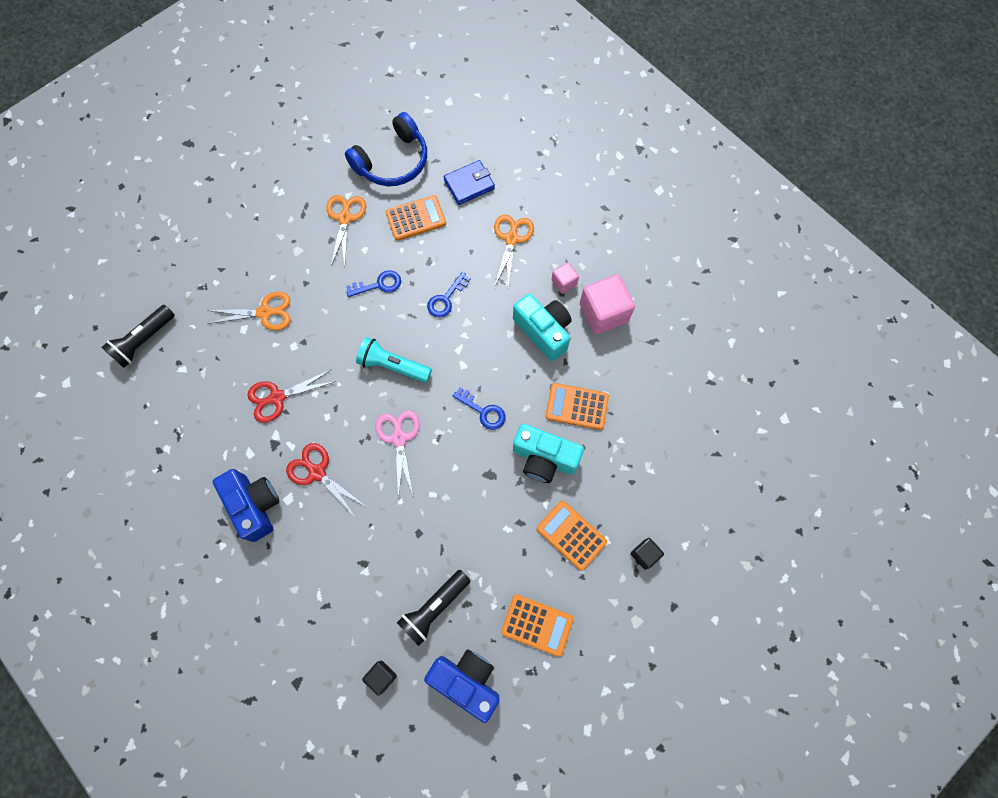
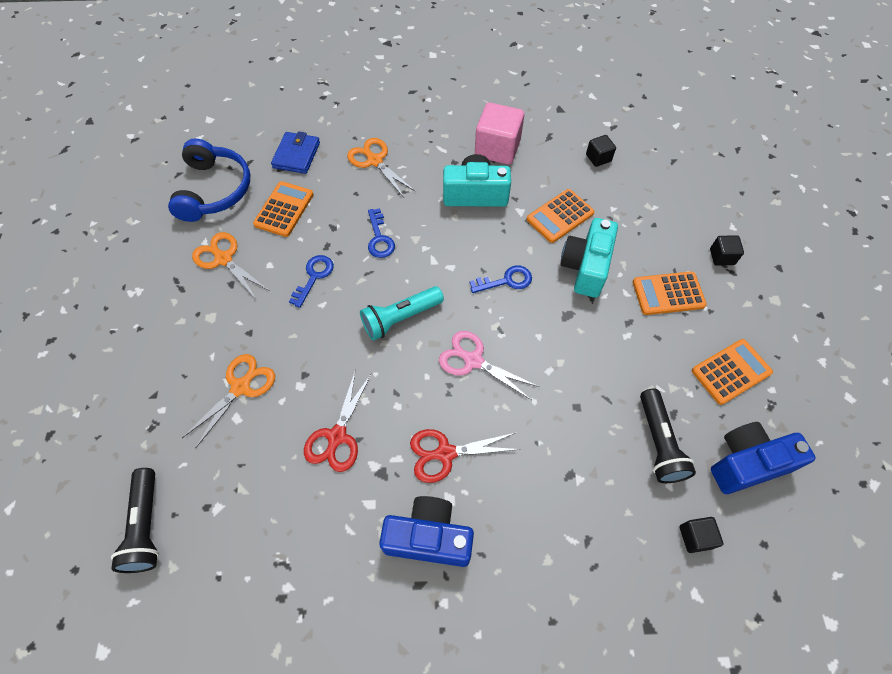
camera: 50 degrees left, 10 degrees down
turquoise camera [513,424,584,483] -> turquoise camera turned 135 degrees clockwise [560,218,618,298]
pink cube [552,262,579,294] -> none
none -> black cube [586,135,616,167]

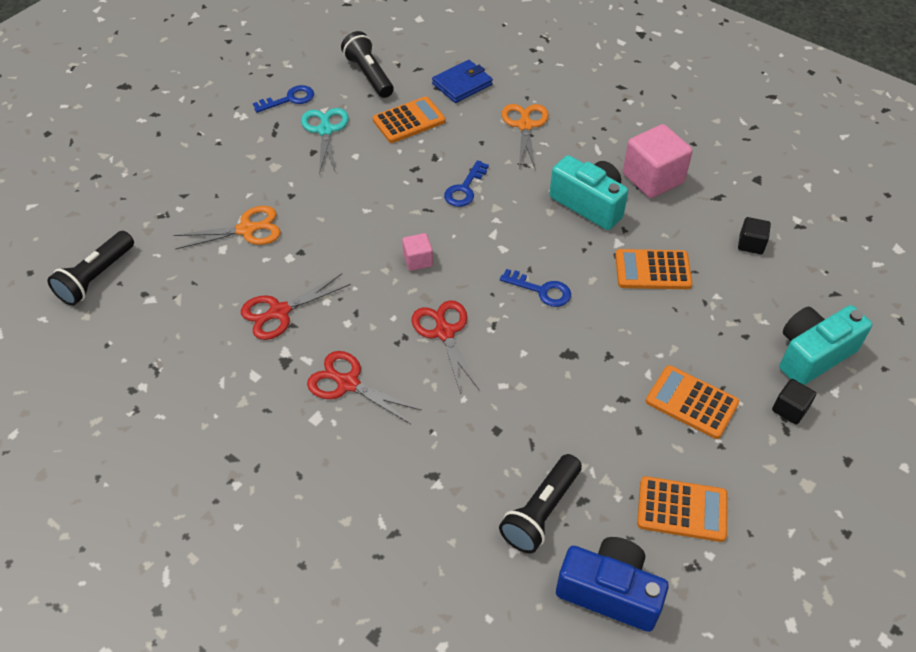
camera: 40 degrees right, 10 degrees down
blue headphones [168,138,250,222] -> black flashlight [341,31,394,98]
orange scissors [192,232,268,299] -> turquoise scissors [301,108,349,174]
blue key [289,255,334,308] -> blue key moved to [253,85,314,113]
turquoise flashlight [360,286,444,340] -> pink cube [402,233,433,271]
blue camera [379,496,474,567] -> none
pink scissors [439,331,539,400] -> red scissors [412,300,480,394]
turquoise camera [560,218,618,298] -> turquoise camera moved to [779,305,872,385]
black cube [680,517,723,553] -> none

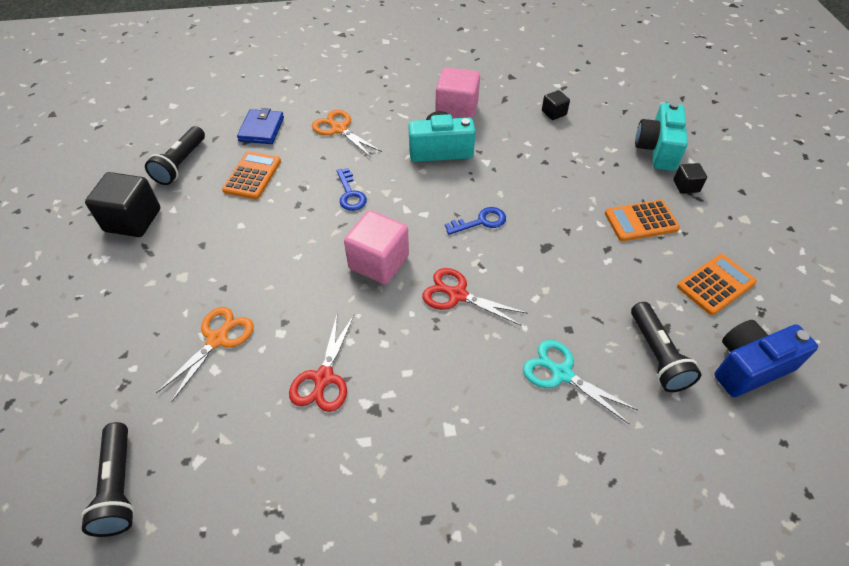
camera: 45 degrees left, 0 degrees up
blue key [253,85,314,113] -> black cube [85,172,160,237]
turquoise scissors [301,108,349,174] -> turquoise scissors moved to [523,340,638,425]
red scissors [307,351,422,424] -> none
black flashlight [341,31,394,98] -> black flashlight turned 90 degrees counterclockwise [145,126,205,185]
pink cube [402,233,433,271] -> pink cube [344,210,409,284], size x1.97
orange calculator [615,249,692,289] -> none

